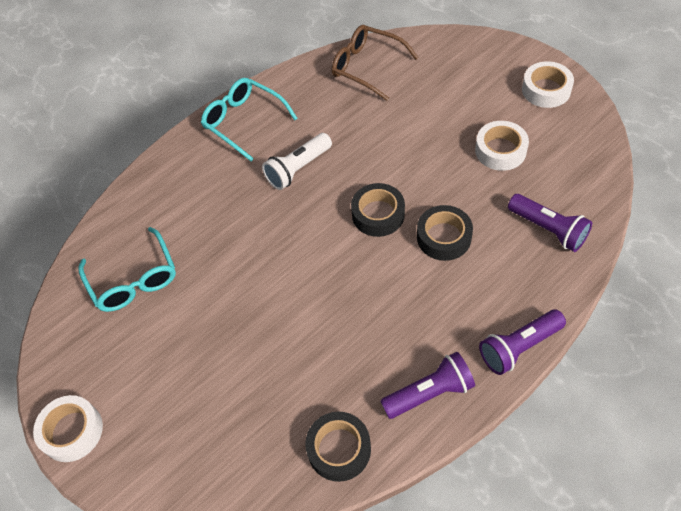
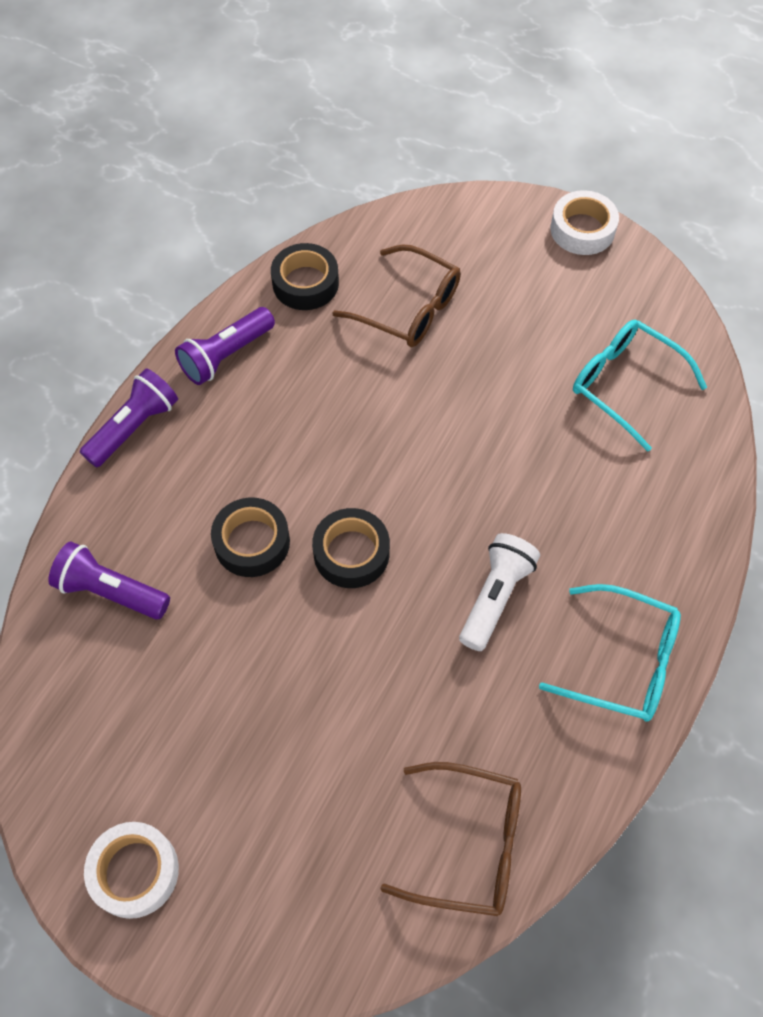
camera: 155 degrees right, 5 degrees up
white tape [475,121,529,171] -> none
none -> brown glasses [332,244,461,347]

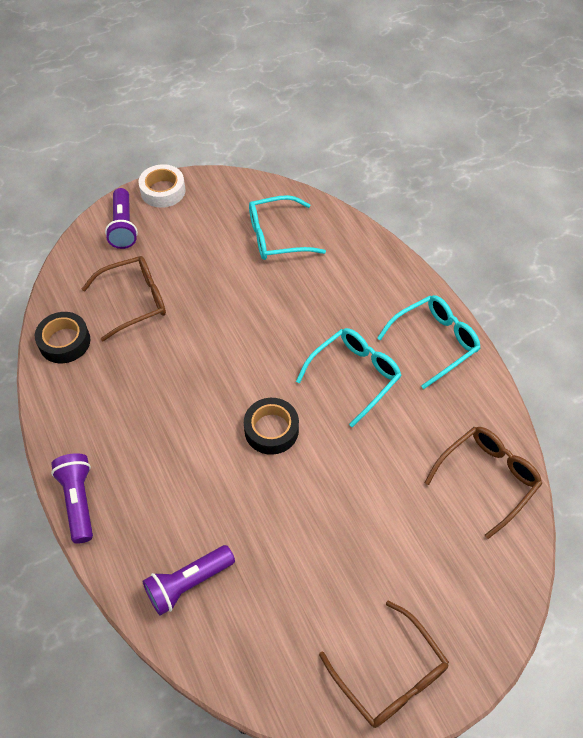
camera: 55 degrees left, 5 degrees down
white tape [84,822,179,919] -> brown glasses [319,601,449,728]
purple flashlight [175,307,275,385] -> purple flashlight moved to [105,188,138,249]
black tape [211,497,290,577] -> none
white flashlight [459,533,540,651] -> turquoise glasses [296,328,402,427]

